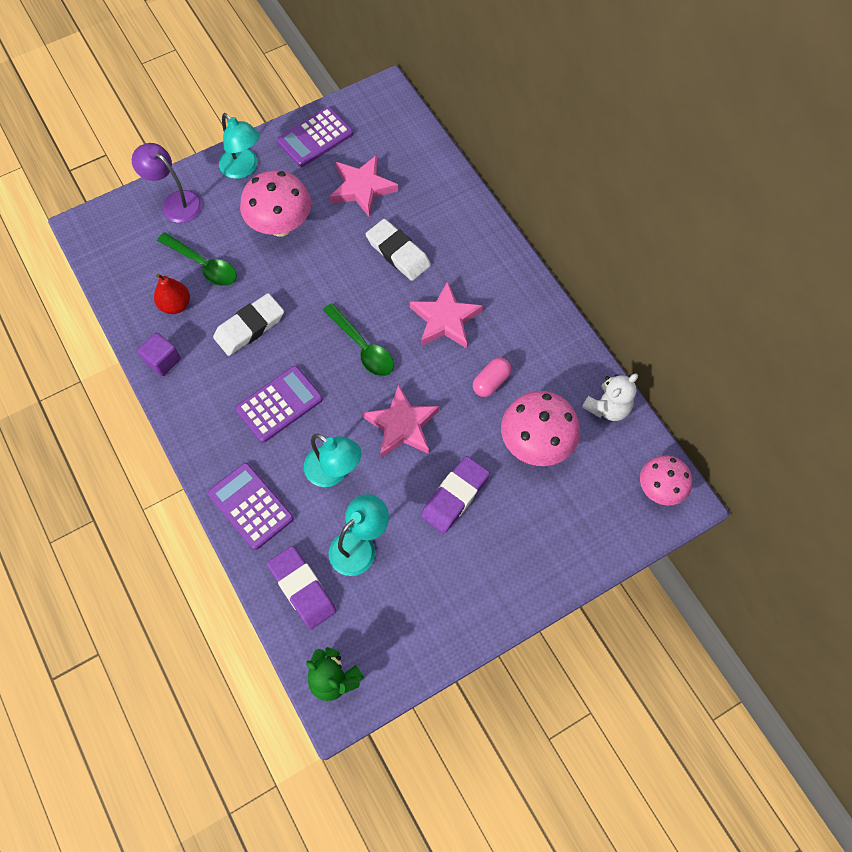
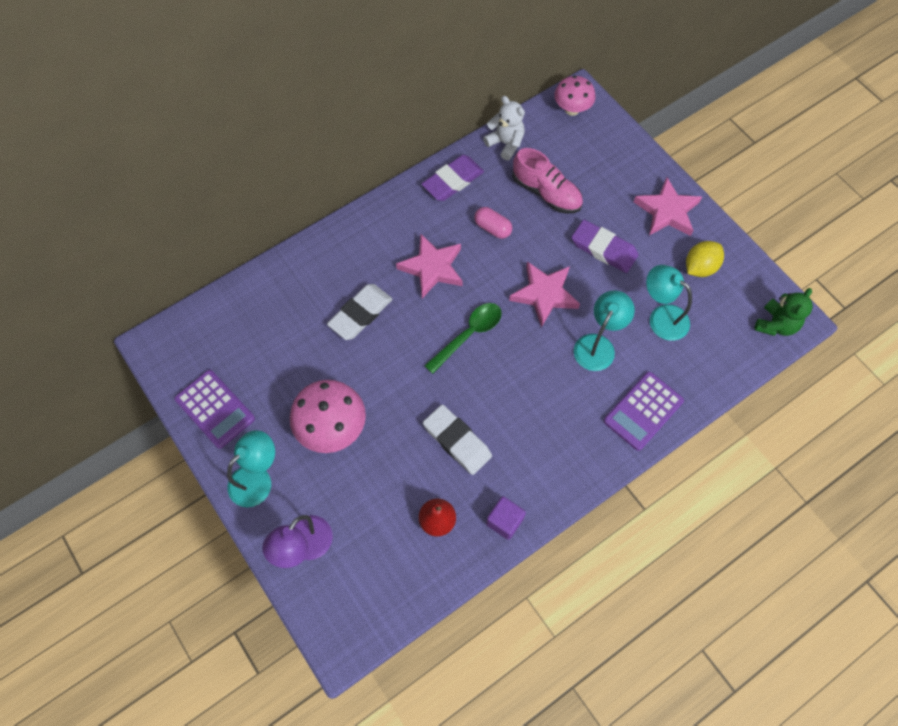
camera: 95 degrees left, 0 degrees up
green spoon [157,232,237,286] -> none
purple calculator [235,366,323,443] -> none
purple eraser [267,546,336,629] -> purple eraser moved to [422,155,484,201]
pink star [330,155,398,217] -> pink star moved to [634,177,702,236]
pink mushroom [501,391,580,466] -> pink shoe [512,148,583,214]
none -> yellow lemon [686,241,724,277]

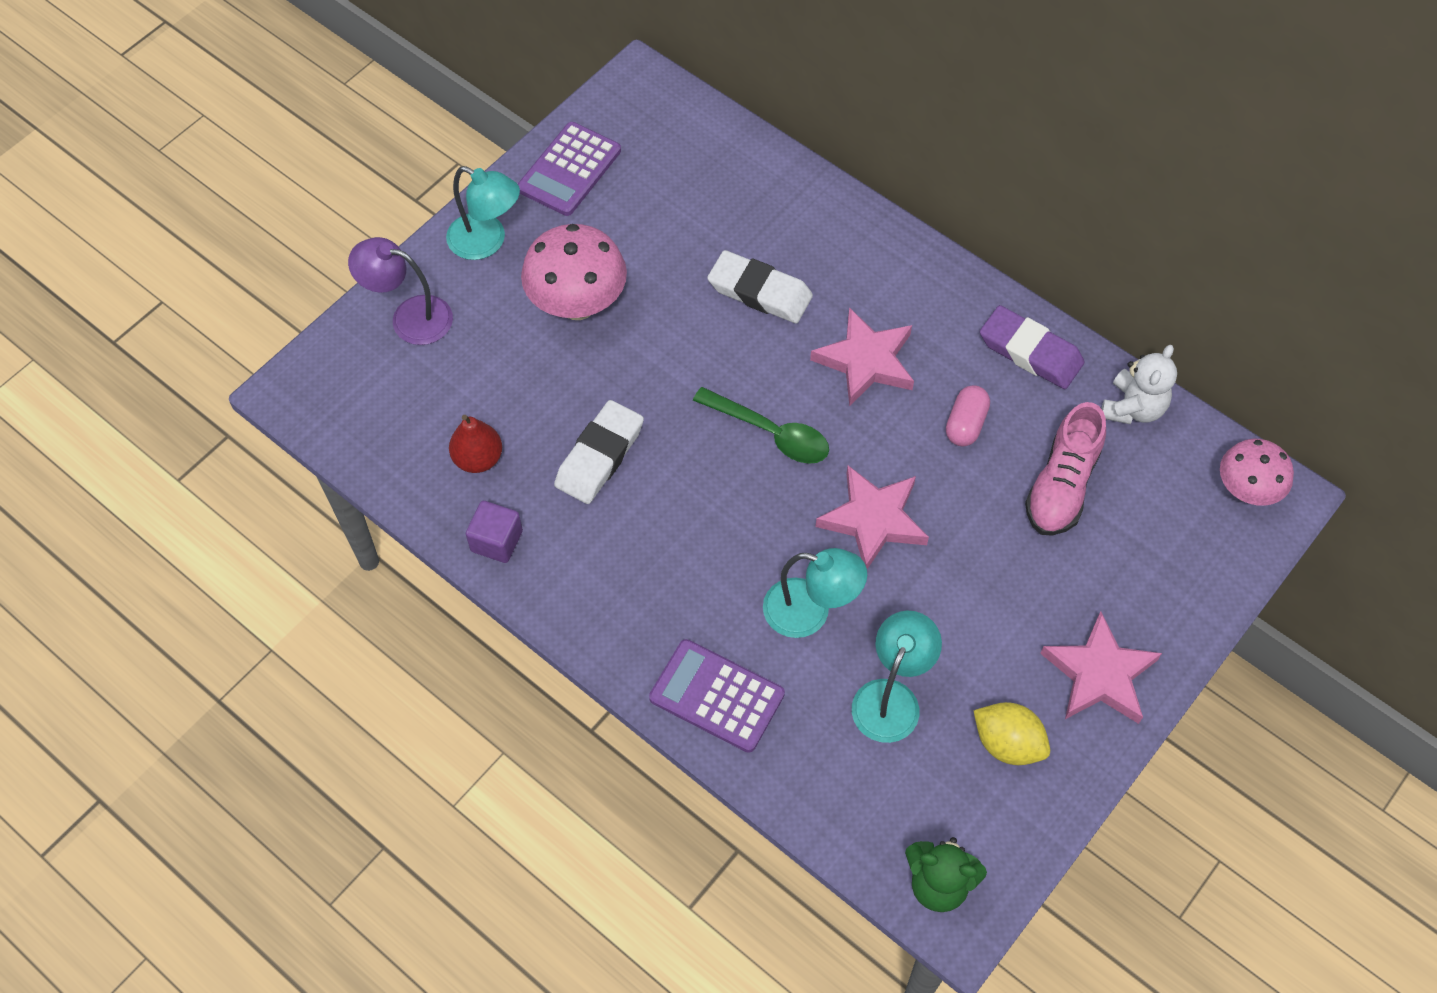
camera: 75 degrees right, 5 degrees down
purple eraser [571,220,639,273] -> none

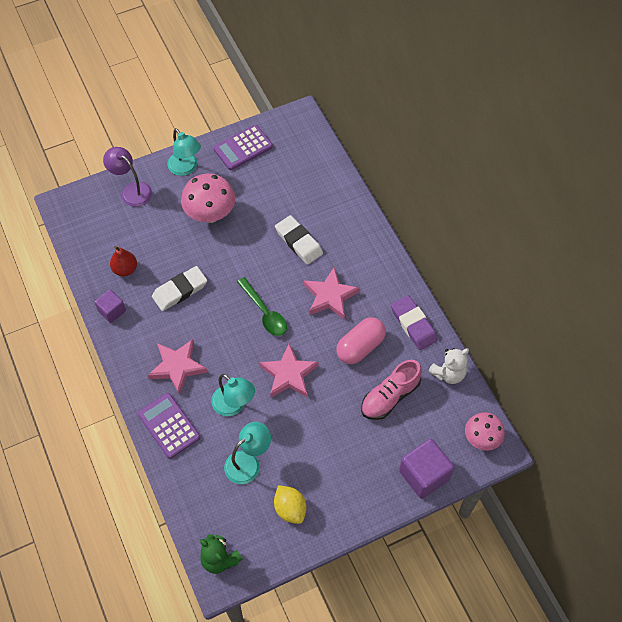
camera: 25 degrees right, 0 degrees up
pink capsule [946,385,990,447] -> pink capsule [336,317,386,364], size x1.60
pink star [1040,611,1162,724] -> pink star moved to [148,339,208,395]
none -> purple cube [399,439,454,499]

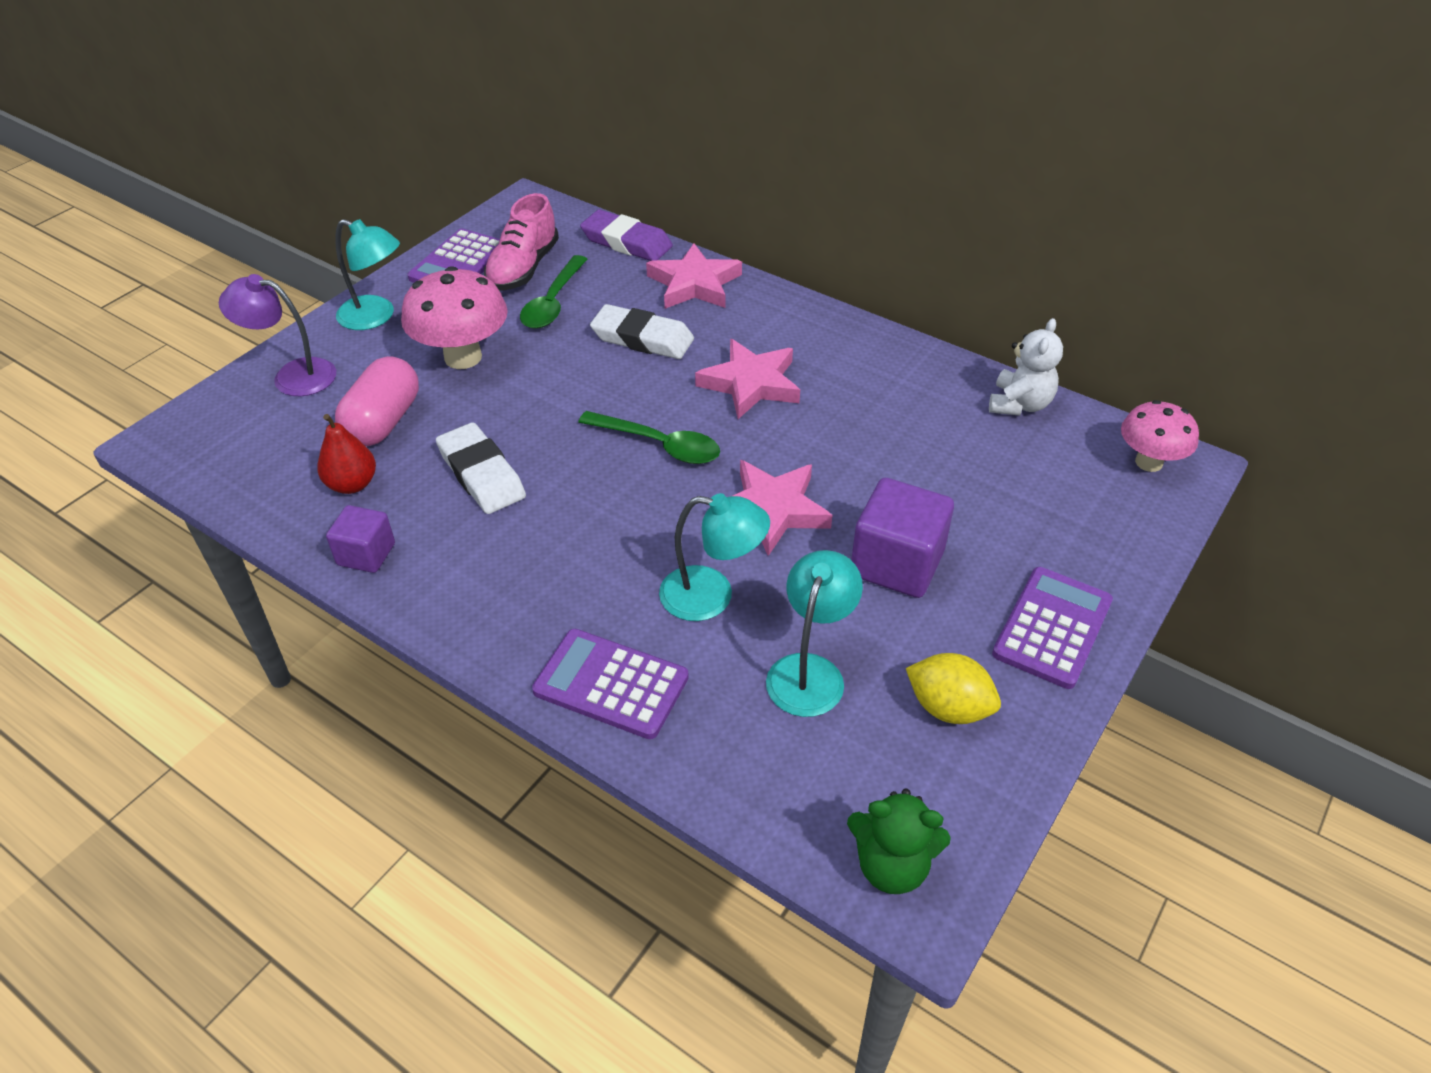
camera: 30 degrees left, 15 degrees down
pink star [148,339,208,395] -> pink star moved to [646,243,742,309]
white eraser [152,266,207,311] -> white eraser turned 60 degrees counterclockwise [436,422,526,514]
pink capsule [336,317,386,364] -> pink capsule moved to [335,356,419,446]
pink shoe [361,360,422,420] -> pink shoe moved to [484,193,559,291]
purple eraser [391,295,438,350] -> purple eraser moved to [580,210,673,261]
purple cube [399,439,454,499] -> purple cube moved to [851,478,954,598]
none -> green spoon [520,255,587,329]
none -> purple calculator [992,567,1113,689]

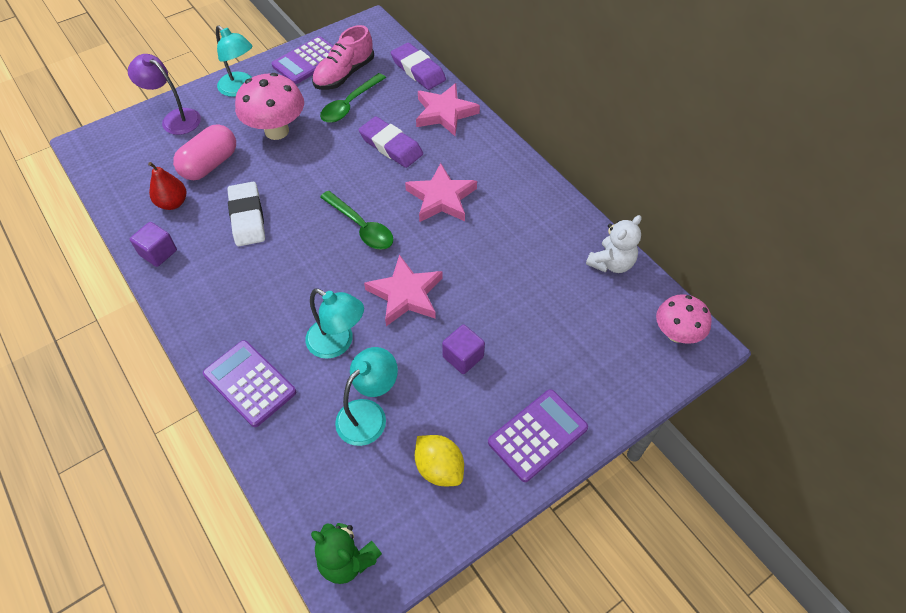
camera: 20 degrees right, 10 degrees up
white eraser [590,304,694,359] -> purple eraser [359,116,423,168]
purple cube [851,478,954,598] -> purple cube [442,324,485,374], size x0.60

